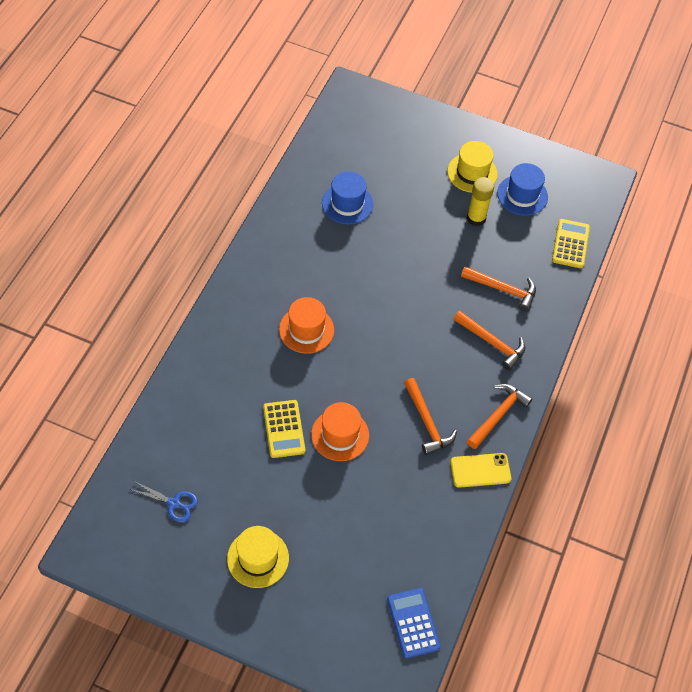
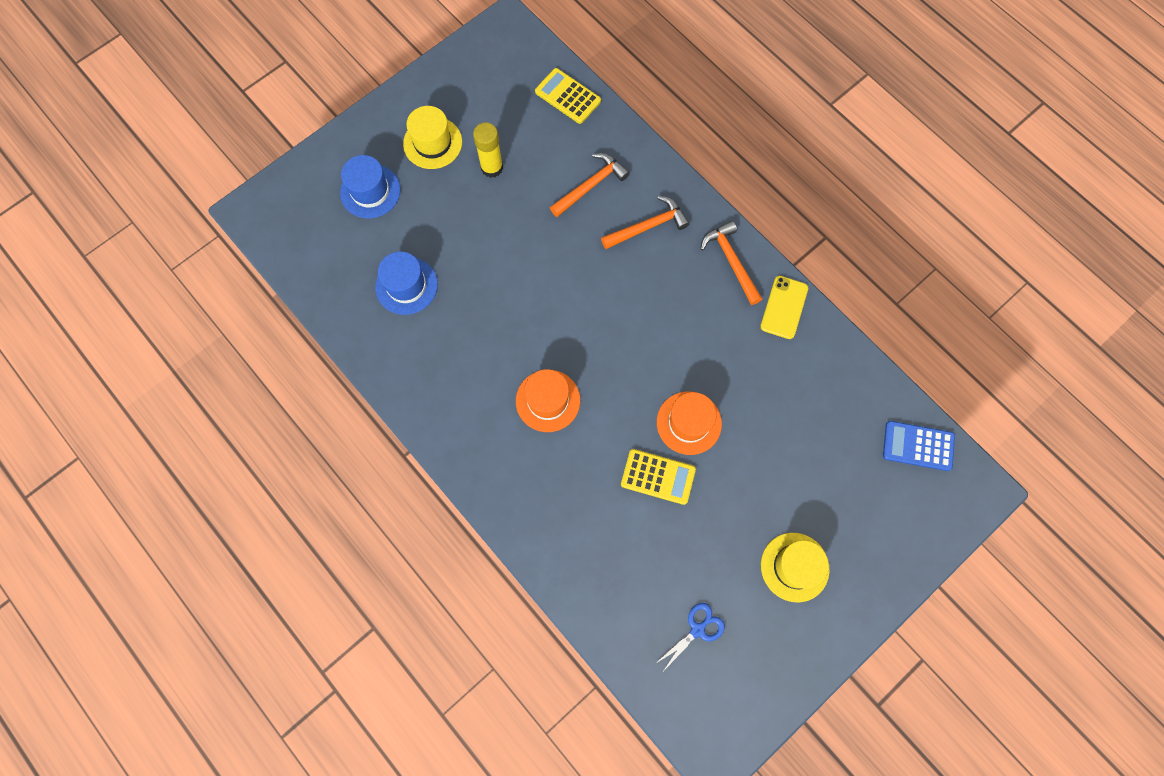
camera: 60 degrees left, 15 degrees up
orange hammer [404,378,457,455] -> none
blue hat [497,163,548,216] -> blue hat moved to [340,155,401,218]

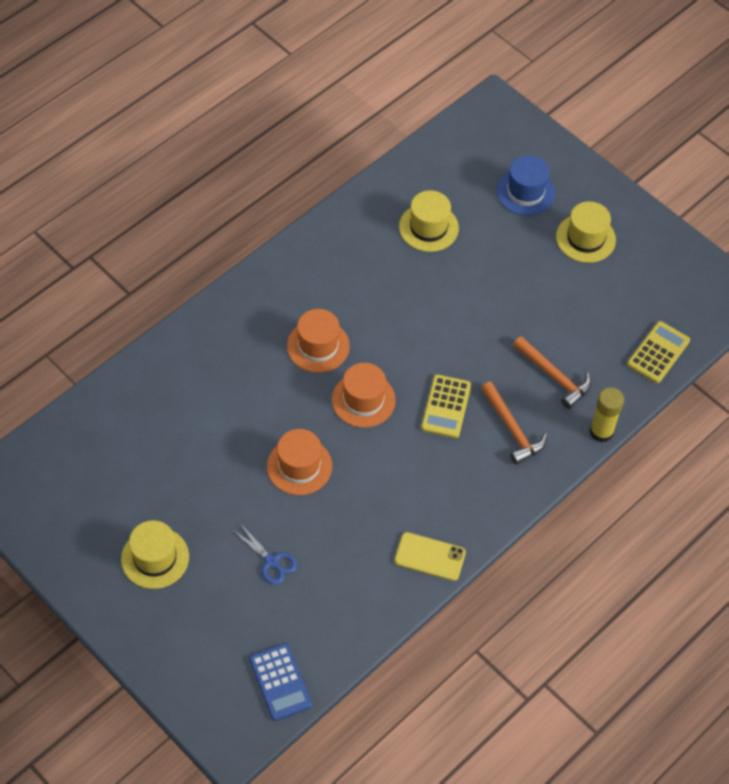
camera: 85 degrees right, 15 degrees down
blue hat [375,252,438,315] -> yellow hat [399,190,459,252]
yellow glue stick [473,122,503,178] -> yellow glue stick moved to [590,387,624,443]
yellow calculator [621,449,696,505] -> yellow calculator moved to [421,374,471,438]
blue scissors [655,603,725,671] -> blue scissors moved to [232,525,297,585]
orange hammer [701,221,762,305] -> none
blue calculator [883,421,955,471] -> blue calculator turned 150 degrees clockwise [249,643,312,721]
none -> orange hat [332,363,396,428]

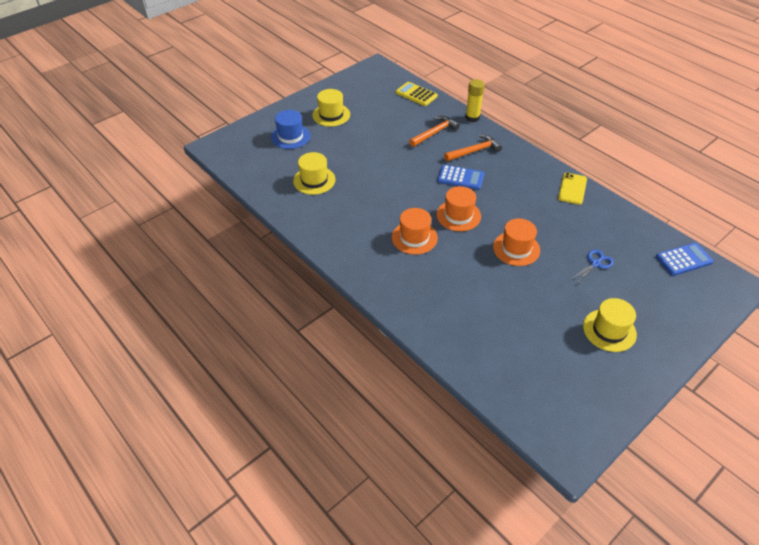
camera: 85 degrees left, 10 degrees down
yellow calculator [421,374,471,438] -> blue calculator [437,165,484,190]

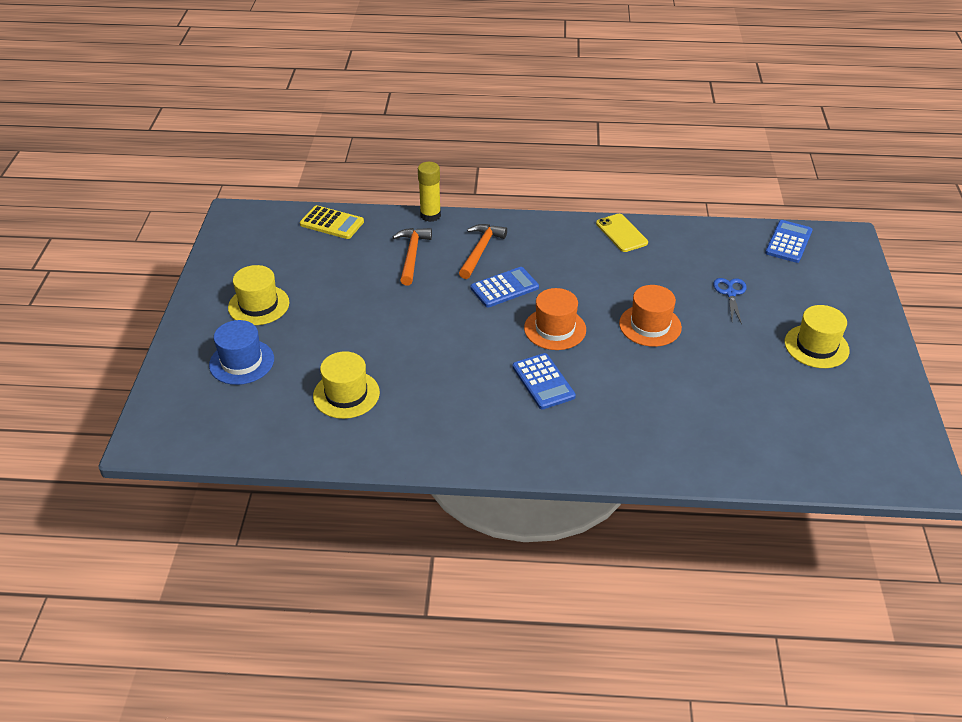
camera: 45 degrees left, 5 degrees down
orange hat [392,208,438,255] -> blue calculator [512,353,576,409]
yellow calculator [396,82,438,106] -> yellow calculator turned 150 degrees counterclockwise [300,205,364,239]

